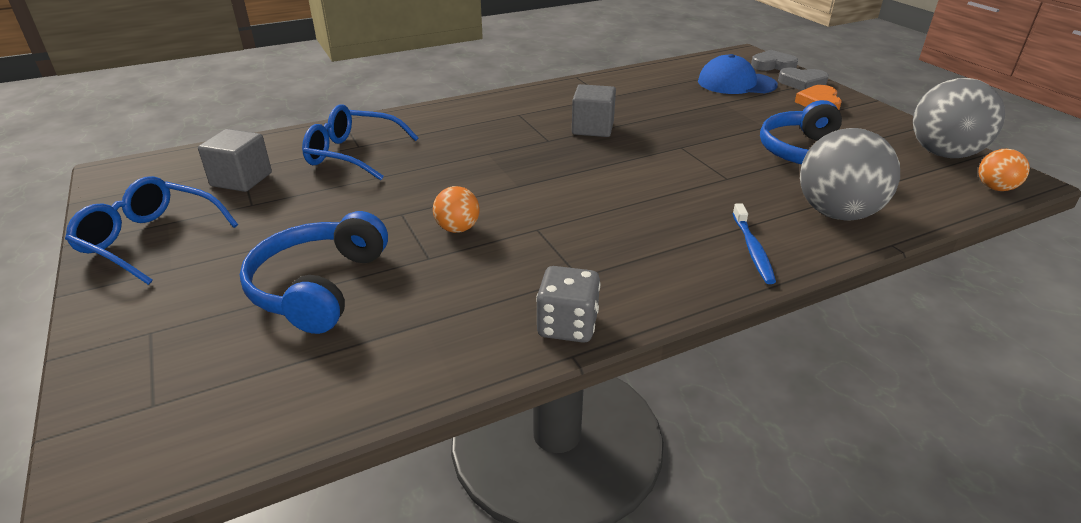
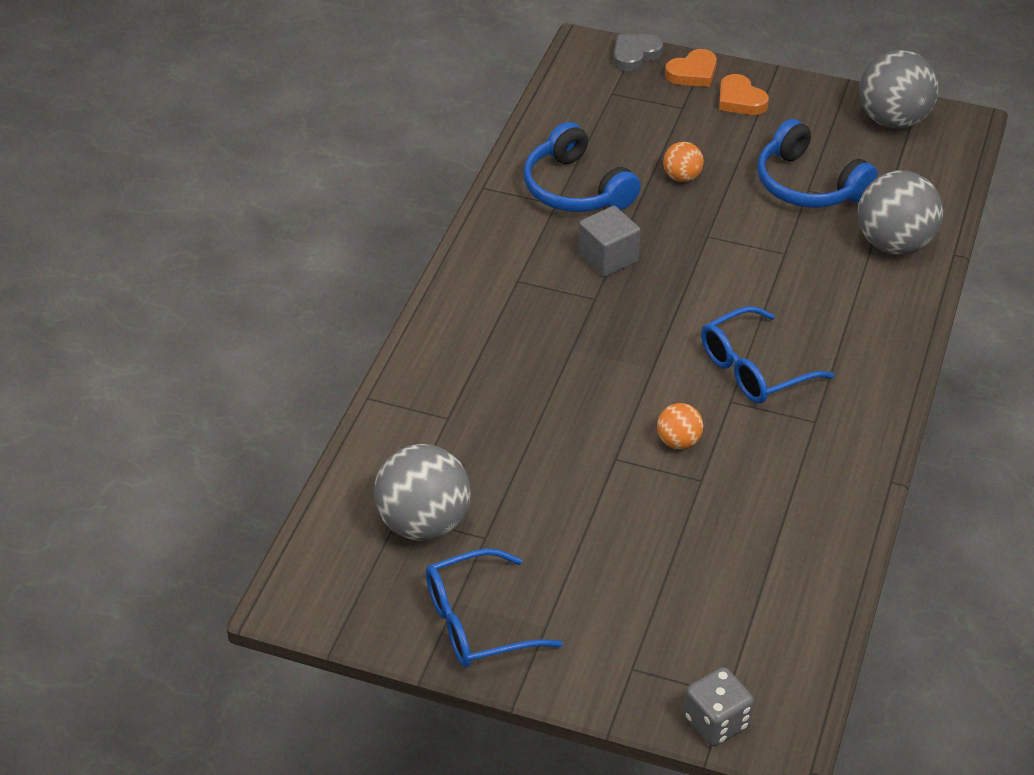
camera: 45 degrees left, 10 degrees up
grey cube [198,129,272,192] -> grey ball [374,444,471,541]
blue headphones [240,211,388,334] -> blue headphones moved to [524,122,641,212]
blue glasses [302,104,419,180] -> blue glasses moved to [701,306,834,403]
grey dice [536,266,600,343] -> grey dice moved to [684,667,754,746]
blue cap [698,54,778,94] -> none
blue toothbrush [732,203,776,284] -> none
grey heart [778,68,829,90] -> orange heart [665,49,717,87]
orange ball [978,149,1030,191] -> orange ball moved to [663,142,704,182]

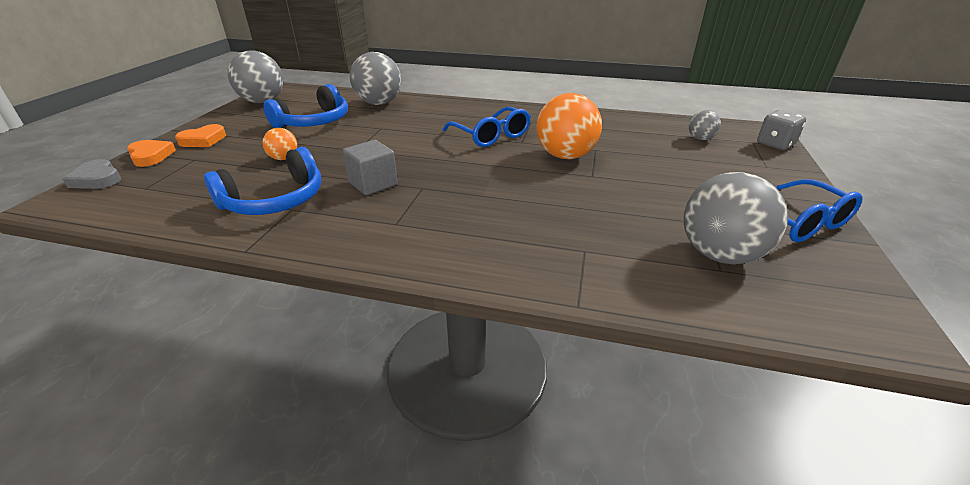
camera: 95 degrees left, 10 degrees down
orange ball [657,403,703,449] -> orange ball [537,93,602,159], size x2.00
none -> grey ball [689,110,721,140]

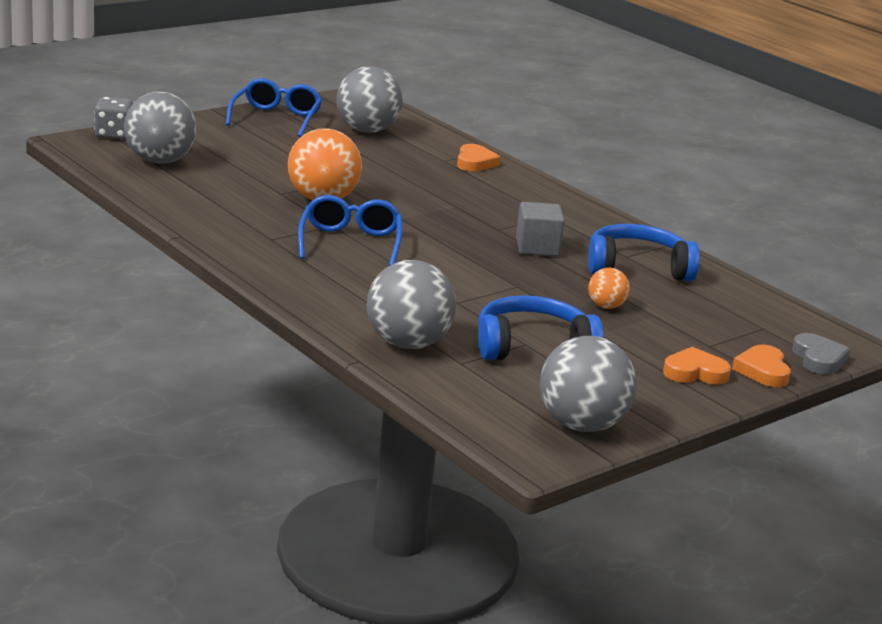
camera: 145 degrees left, 10 degrees down
grey ball [689,110,721,140] -> grey ball [124,92,197,164], size x2.00
none -> orange heart [457,144,501,172]

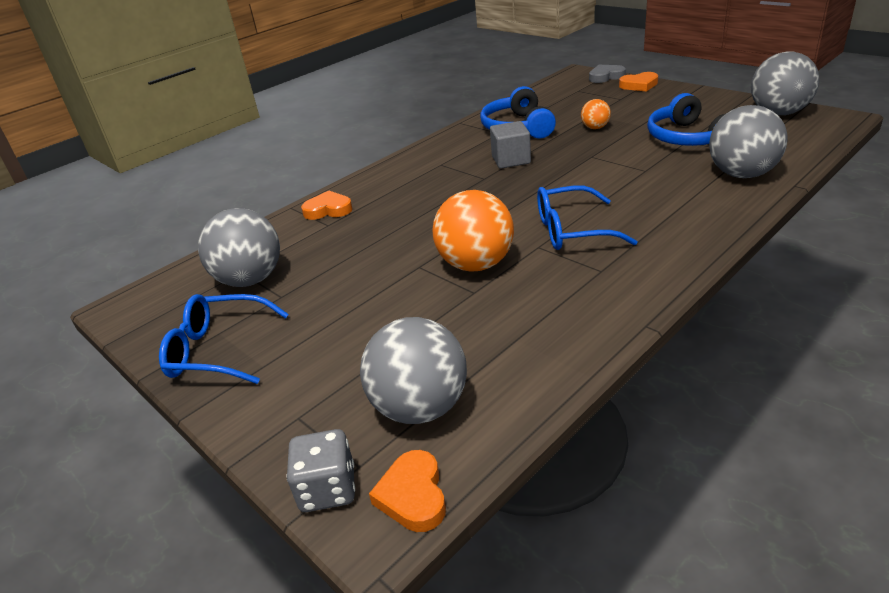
camera: 90 degrees left, 10 degrees up
orange heart [663,347,731,385] -> orange heart moved to [369,450,446,532]

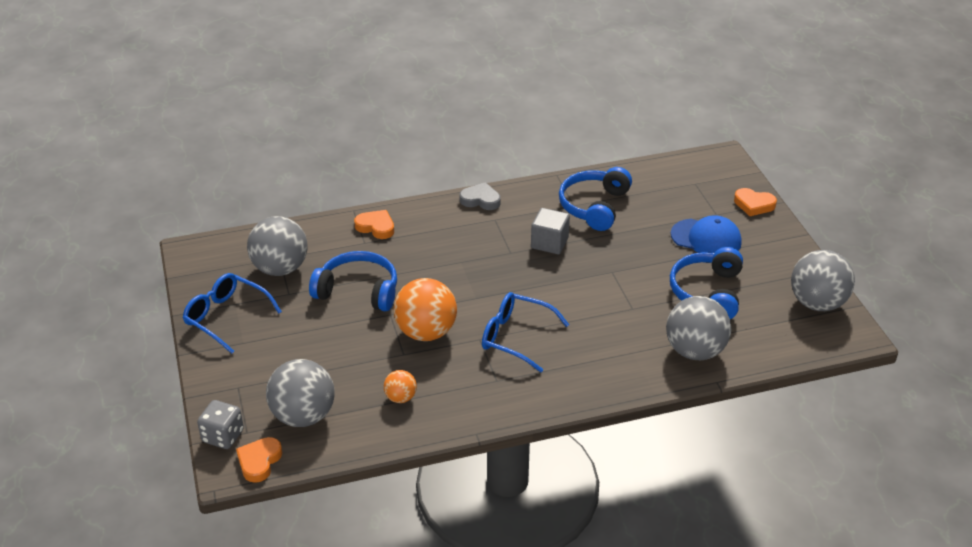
camera: 25 degrees right, 5 degrees up
orange ball [581,99,611,129] -> orange ball moved to [384,370,417,403]
grey heart [589,65,626,83] -> grey heart moved to [460,182,501,210]
none -> blue headphones [309,251,397,311]
none -> blue cap [671,215,742,253]

